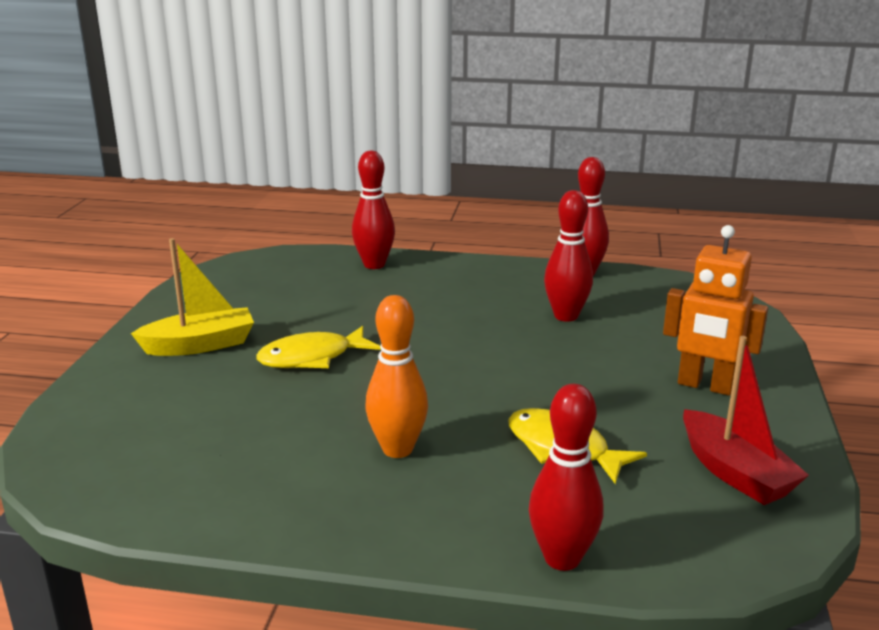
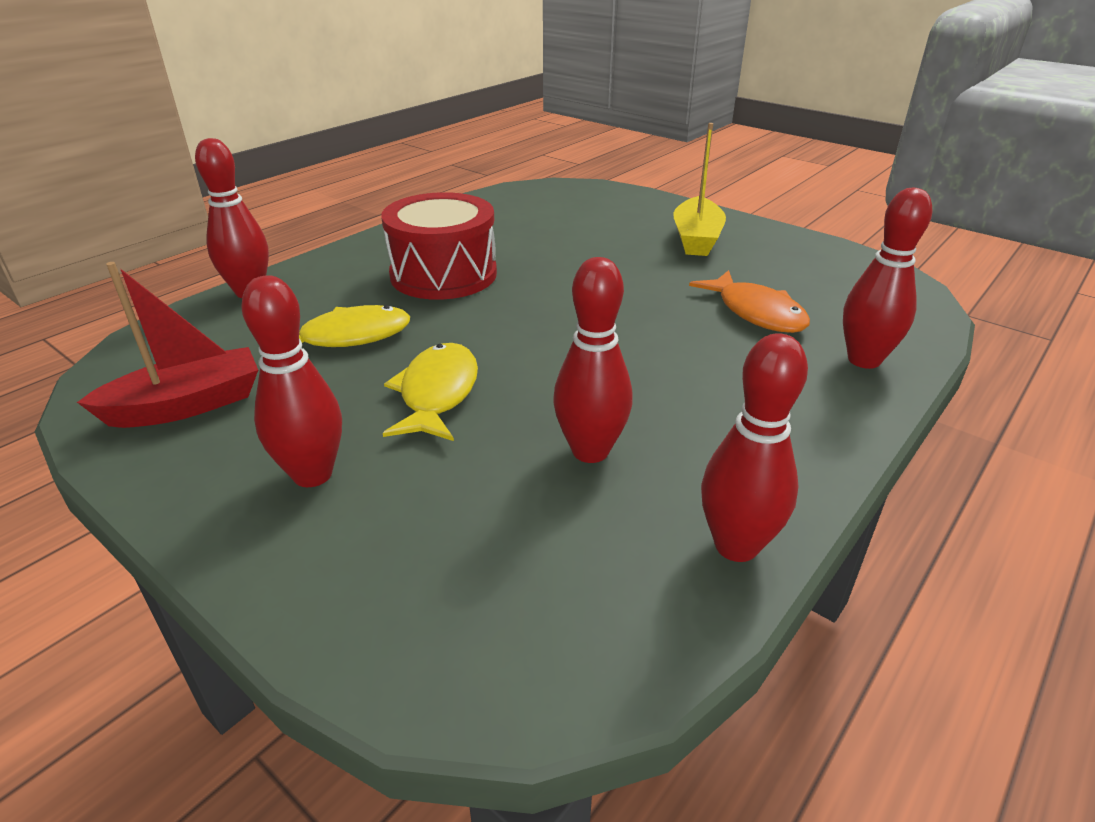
camera: 120 degrees right, 10 degrees up
yellow fish [257,326,381,368] -> yellow fish moved to [383,343,478,441]
orange bowling pin [366,295,428,458] -> red drum [381,192,497,300]
orange robot [663,225,768,396] -> red bowling pin [241,275,342,487]
red boat [683,336,809,505] -> red boat turned 150 degrees clockwise [77,262,258,428]
none -> orange fish [689,270,810,333]

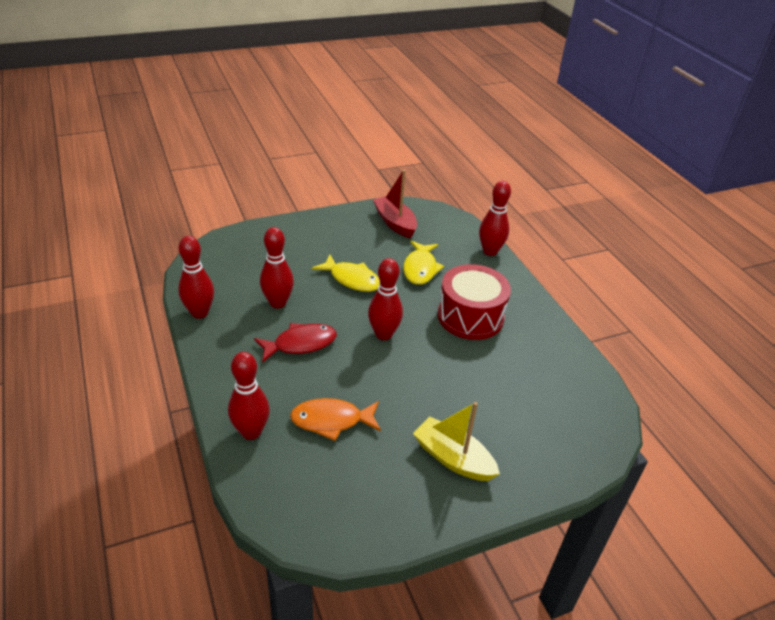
camera: 115 degrees right, 5 degrees up
red boat [77,262,258,428] -> red boat turned 150 degrees clockwise [373,170,417,238]
red bowling pin [241,275,342,487] -> red bowling pin moved to [368,258,403,340]
none -> red fish [254,323,337,363]

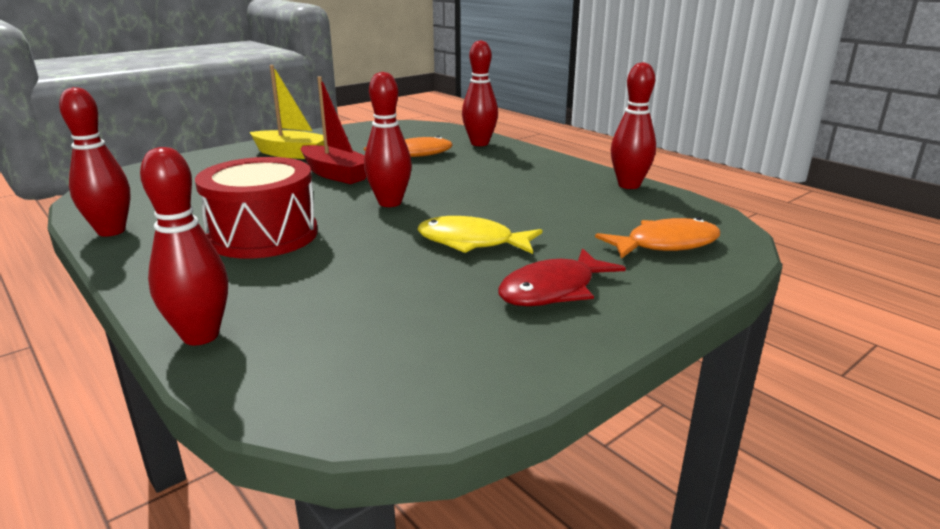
camera: 165 degrees right, 15 degrees down
red fish [254,323,337,363] -> red fish moved to [498,248,626,306]
red bowling pin [260,227,294,308] -> red bowling pin moved to [59,87,131,237]
red boat [373,170,417,238] -> red boat moved to [301,76,366,184]
yellow fish [403,241,444,285] -> none
none -> orange fish [595,217,721,259]

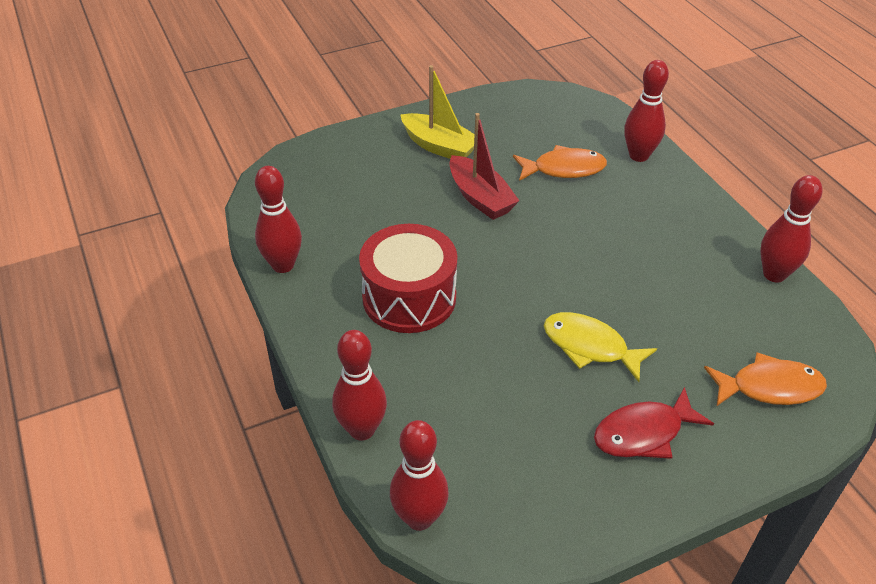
camera: 15 degrees right, 20 degrees up
red bowling pin [364,72,412,207] -> red bowling pin moved to [390,420,449,531]

